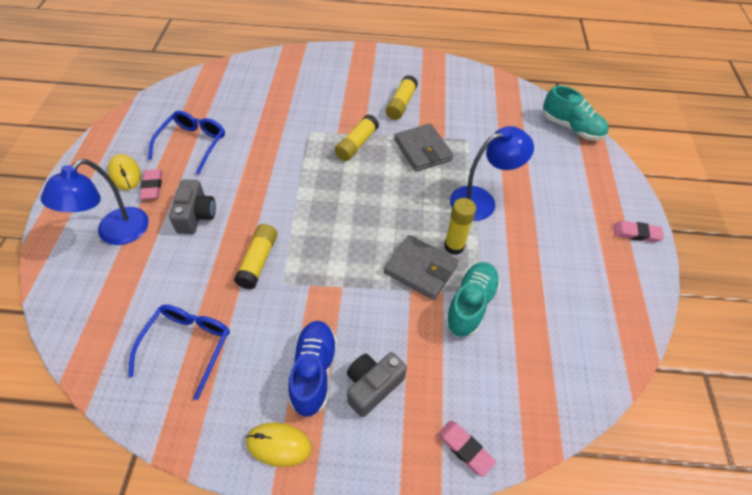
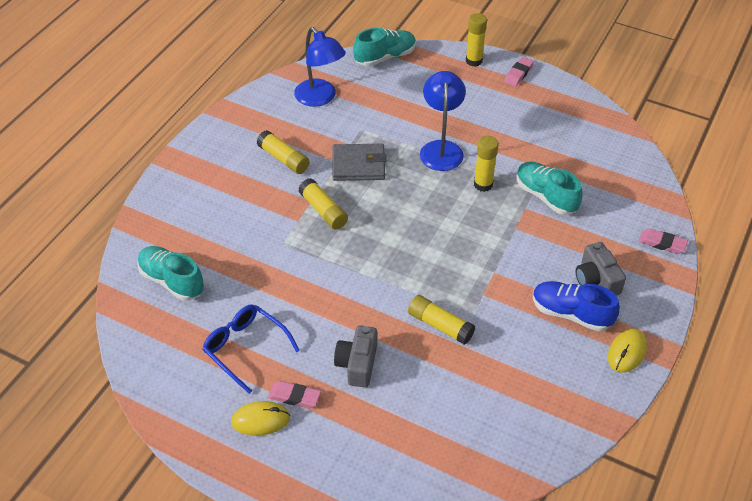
camera: 65 degrees left, 5 degrees down
blue lamp [41,159,149,245] -> blue lamp moved to [294,27,346,107]
blue glasses [128,304,230,400] -> none
grey camera [169,179,216,234] -> grey camera turned 105 degrees counterclockwise [334,325,377,388]
grey wallet [384,235,459,300] -> none
pink eraser [437,421,496,477] -> pink eraser turned 45 degrees clockwise [639,228,688,254]
none -> turquoise shoe [137,246,204,301]
none -> yellow glue stick [466,13,487,67]

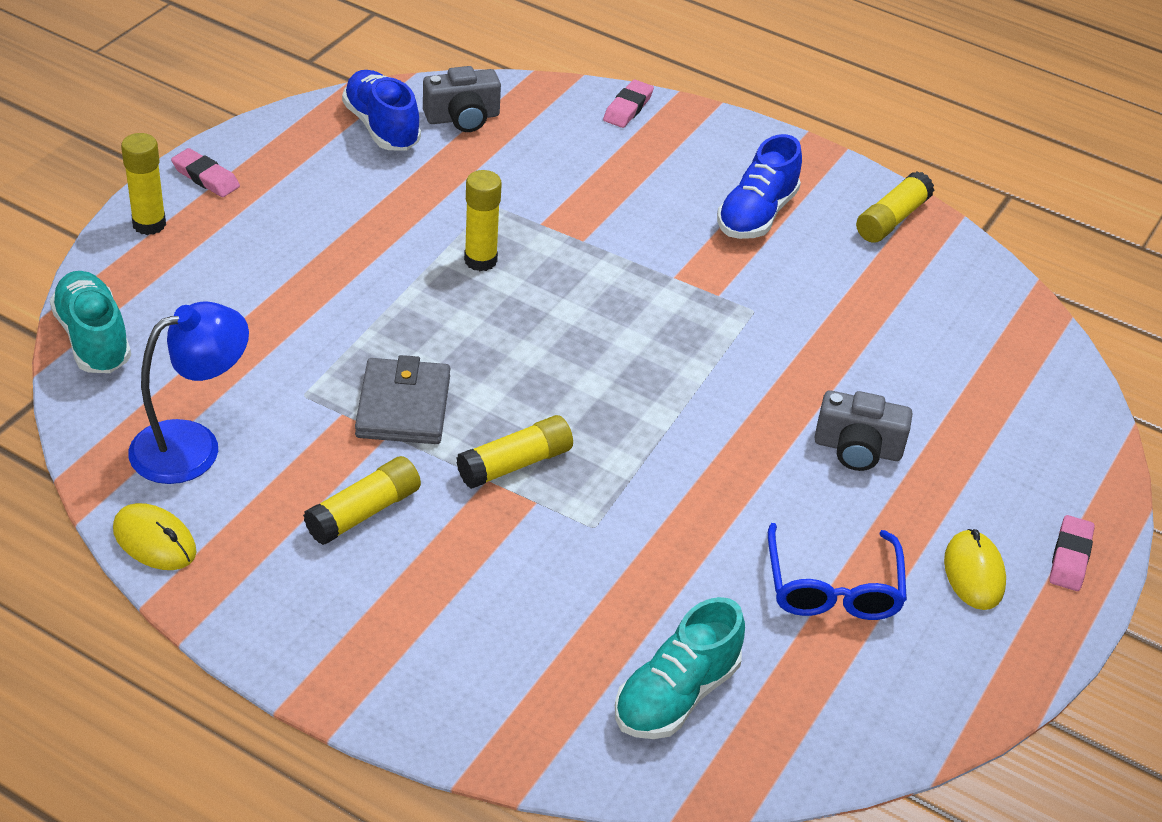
camera: 90 degrees left, 5 degrees down
blue glasses [203,304,300,394] -> blue glasses turned 45 degrees counterclockwise [768,523,907,620]
pink eraser [268,381,321,408] -> pink eraser moved to [1049,515,1095,591]
yellow glue stick [408,295,475,345] -> yellow glue stick moved to [856,171,934,243]
blue lamp [420,71,466,171] -> none
turquoise shoe [516,162,583,215] -> none
grey camera [576,242,626,296] -> grey camera moved to [423,66,501,132]
yellow mouse [608,329,647,373] -> yellow mouse moved to [113,503,197,570]
none -> blue shoe [342,70,421,150]

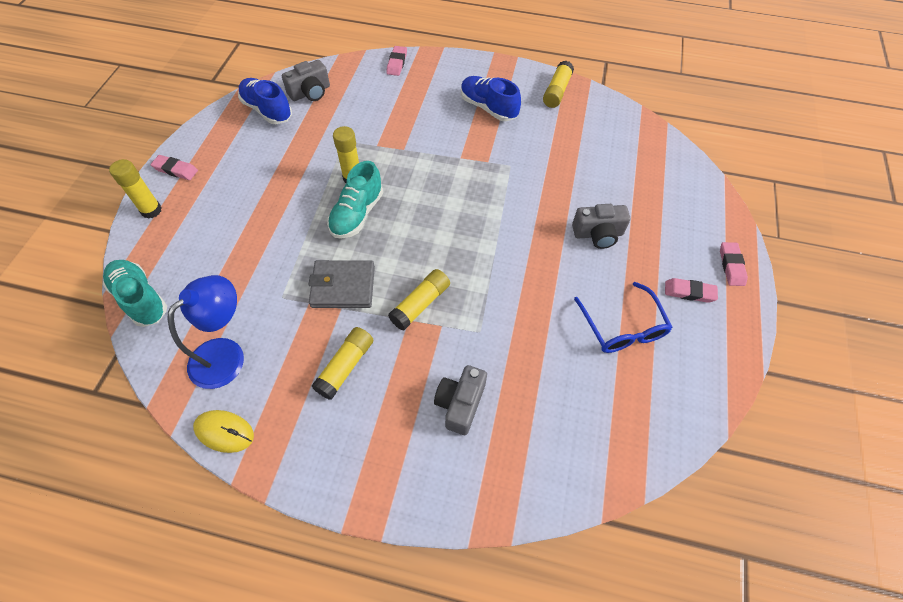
camera: 15 degrees left, 15 degrees up
grey wallet [355,355,450,444] -> grey wallet turned 75 degrees counterclockwise [309,260,375,308]
turquoise shoe [615,597,745,739] -> turquoise shoe moved to [327,161,383,239]
blue shoe [717,134,802,239] -> blue shoe turned 120 degrees clockwise [461,76,521,121]
yellow mouse [944,529,1006,610] -> pink eraser [665,278,718,303]
none -> grey camera [434,365,487,435]

